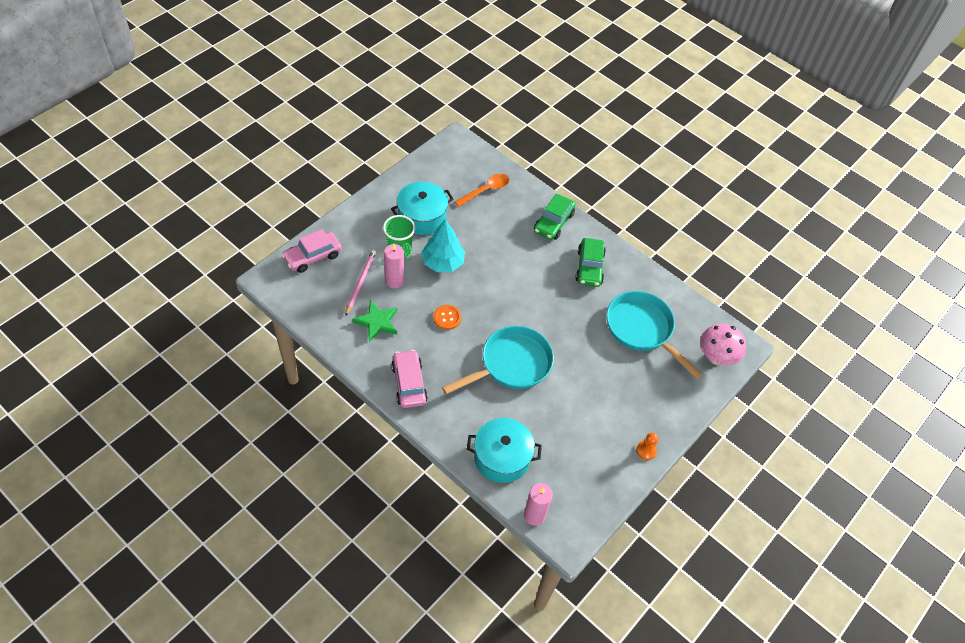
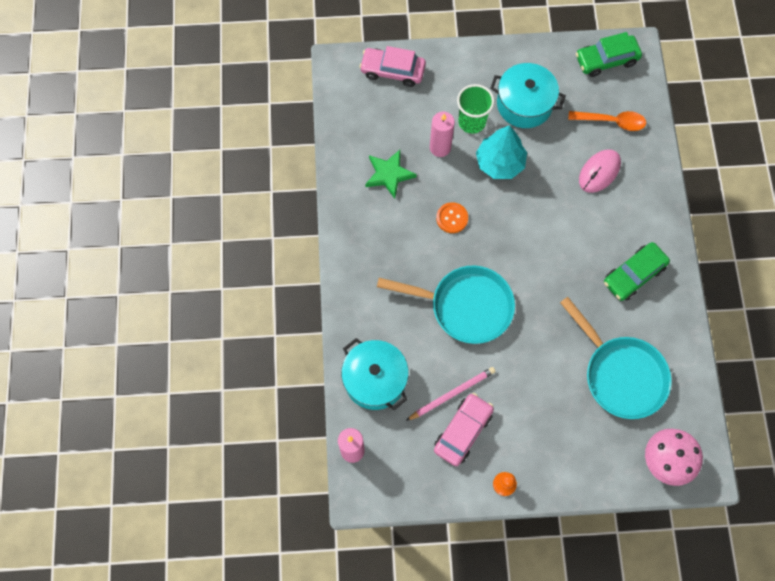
camera: 50 degrees right, 15 degrees up
pink pencil [345,250,376,316] -> pink pencil moved to [406,367,496,421]
pink car [391,350,428,408] -> pink car moved to [434,393,494,466]
green car [534,194,576,240] -> green car moved to [576,32,642,77]
turquoise pan [606,291,702,379] -> turquoise pan turned 135 degrees clockwise [560,297,672,419]
none -> pink mouse [579,149,621,193]

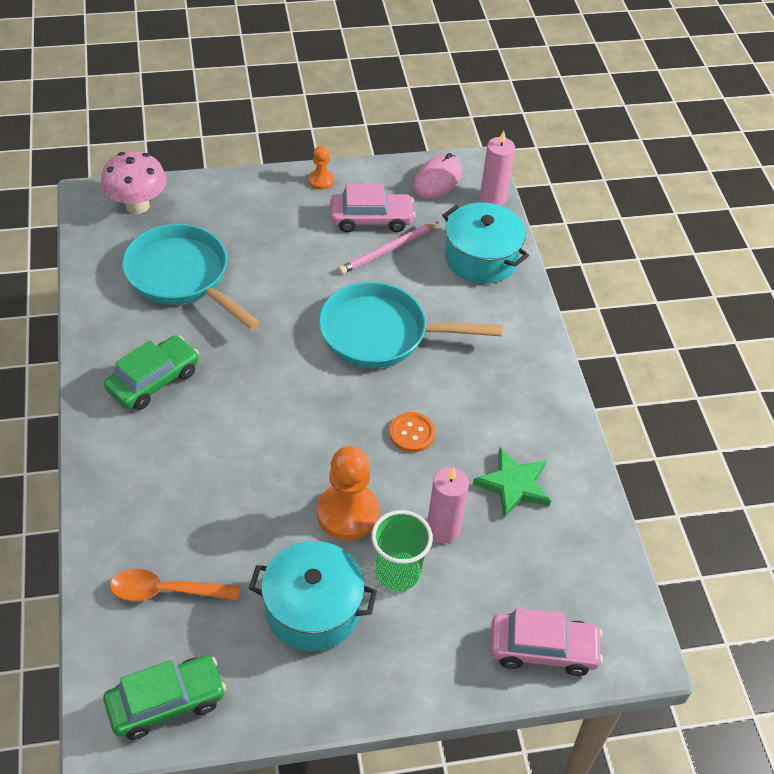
camera: 170 degrees right, 20 degrees down
pink car [434,393,494,466] -> pink car turned 120 degrees counterclockwise [330,184,415,232]
turquoise tree [476,125,527,179] -> orange pawn [317,446,380,540]
pink mouse [579,149,621,193] -> pink mouse moved to [413,153,463,199]

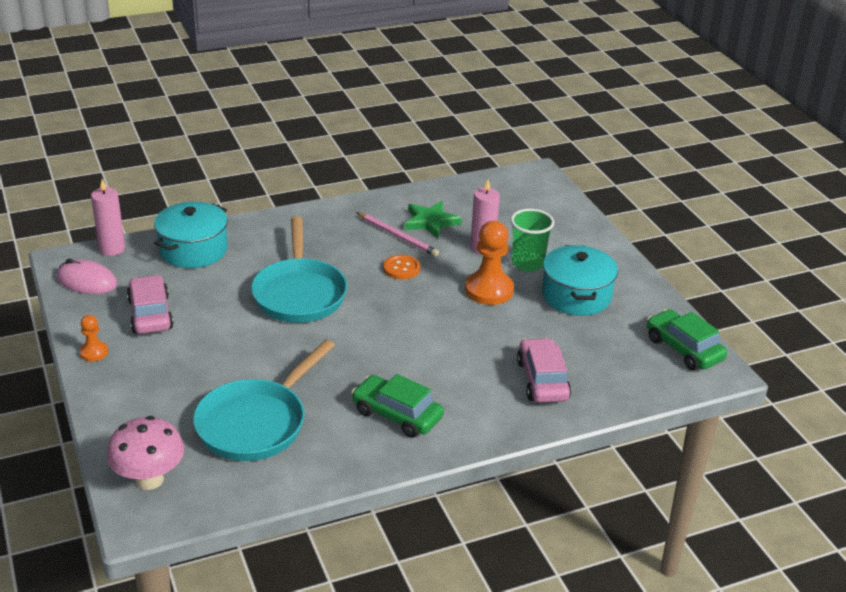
camera: 100 degrees left, 15 degrees down
orange spoon [110,569,240,601] -> none
pink pencil [338,222,439,274] -> pink pencil moved to [356,212,439,257]
pink car [490,608,603,676] -> pink car moved to [517,338,571,403]

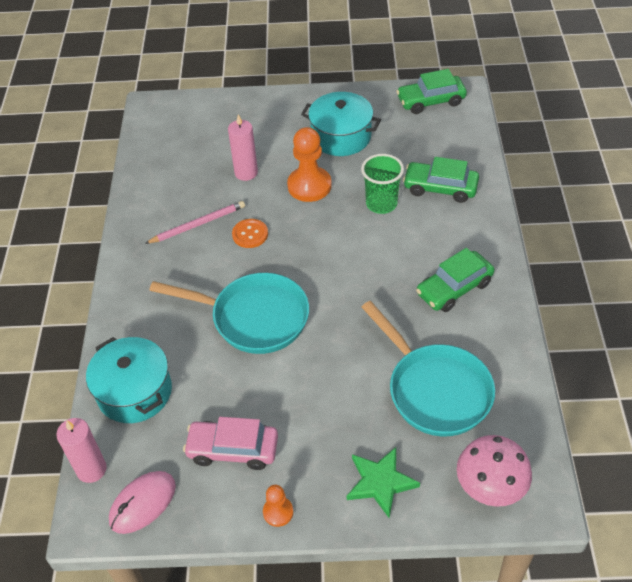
camera: 65 degrees left, 15 degrees up
green star [405,201,462,238] -> green star moved to [347,447,420,518]
green cup [511,209,554,272] -> green cup moved to [361,154,404,214]
pink car [517,338,571,403] -> green car [403,157,479,203]

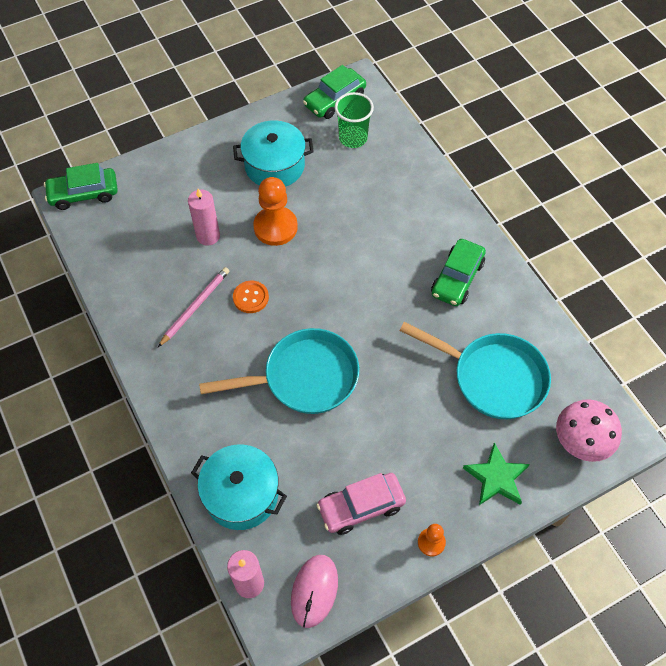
camera: 30 degrees left, 10 degrees up
green cup [361,154,404,214] -> green cup moved to [335,92,374,148]
green car [403,157,479,203] -> green car moved to [44,163,118,210]

